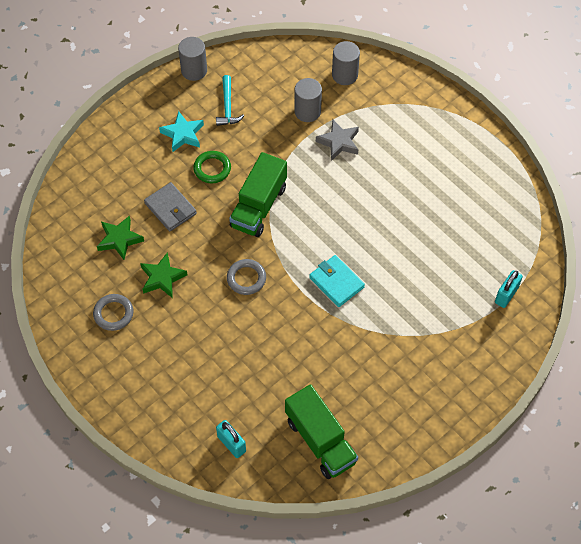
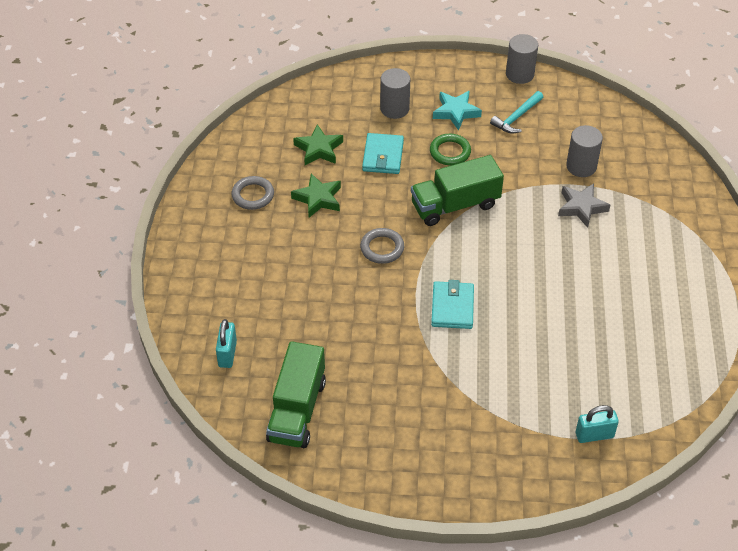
camera: 45 degrees right, 10 degrees down
grey wallet [144,182,197,231] -> turquoise wallet [362,133,404,174]
grey cylinder [332,41,360,85] -> grey cylinder moved to [380,68,410,119]

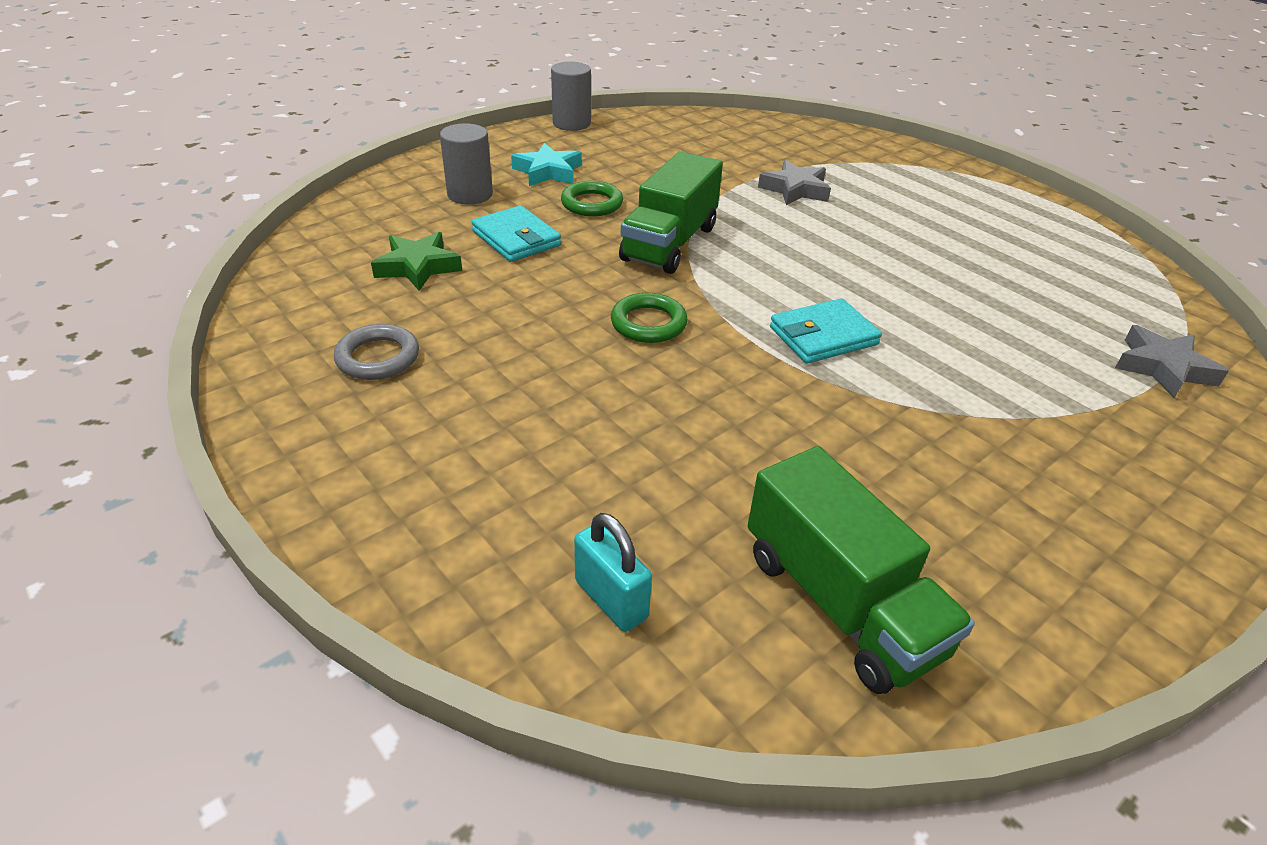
camera: 45 degrees left, 10 degrees down
green star [291,173,341,218] -> none
grey ring [360,228,404,264] -> green ring [611,293,687,343]
turquoise wallet [431,280,474,329] -> turquoise wallet turned 75 degrees counterclockwise [770,298,882,364]
turquoise hammer [490,91,543,133] -> none
grey cylinder [566,125,603,177] -> none
turquoise padlock [576,405,619,443] -> grey star [1115,325,1229,398]

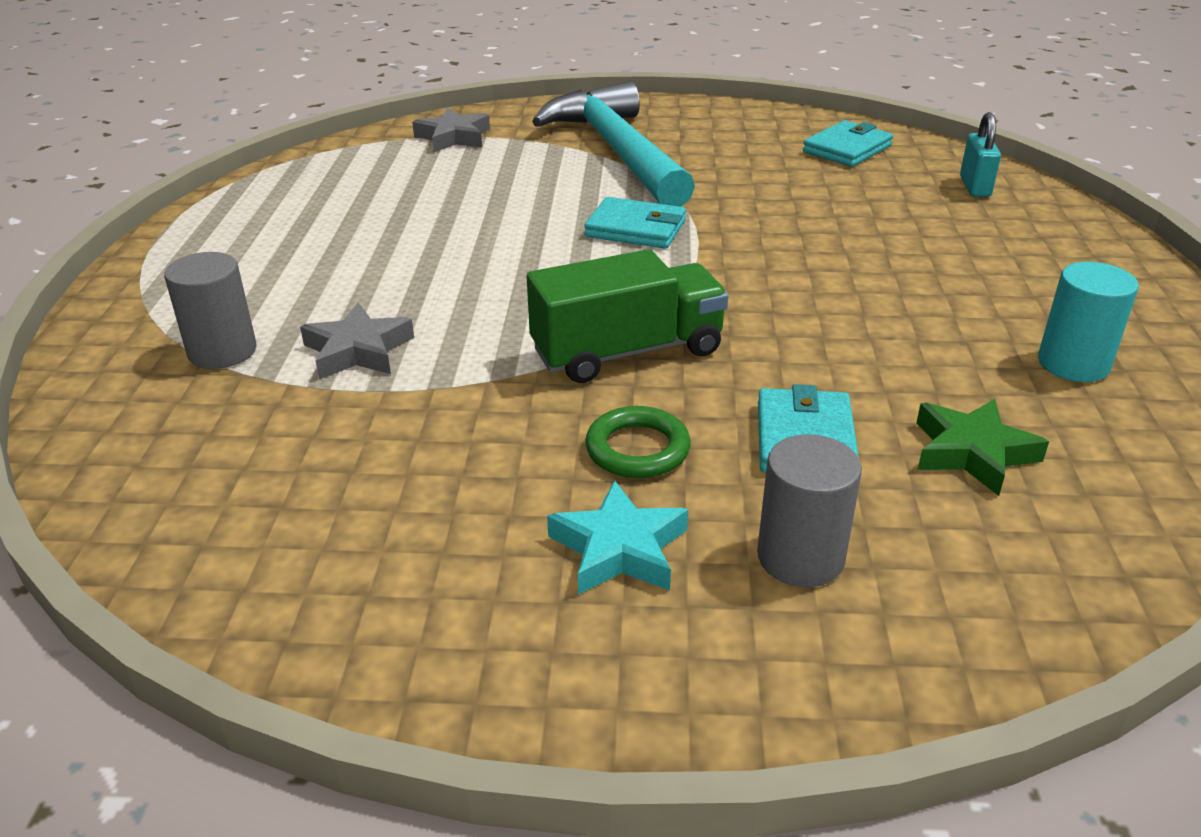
camera: 135 degrees left, 5 degrees down
grey ring [334,324,419,380] -> turquoise cylinder [1038,262,1139,382]
grey cylinder [551,61,591,131] -> grey cylinder moved to [164,252,257,369]
green ring [611,293,687,343] -> none
green truck [748,446,975,694] -> turquoise wallet [803,120,893,167]
none -> turquoise hammer [532,81,695,207]

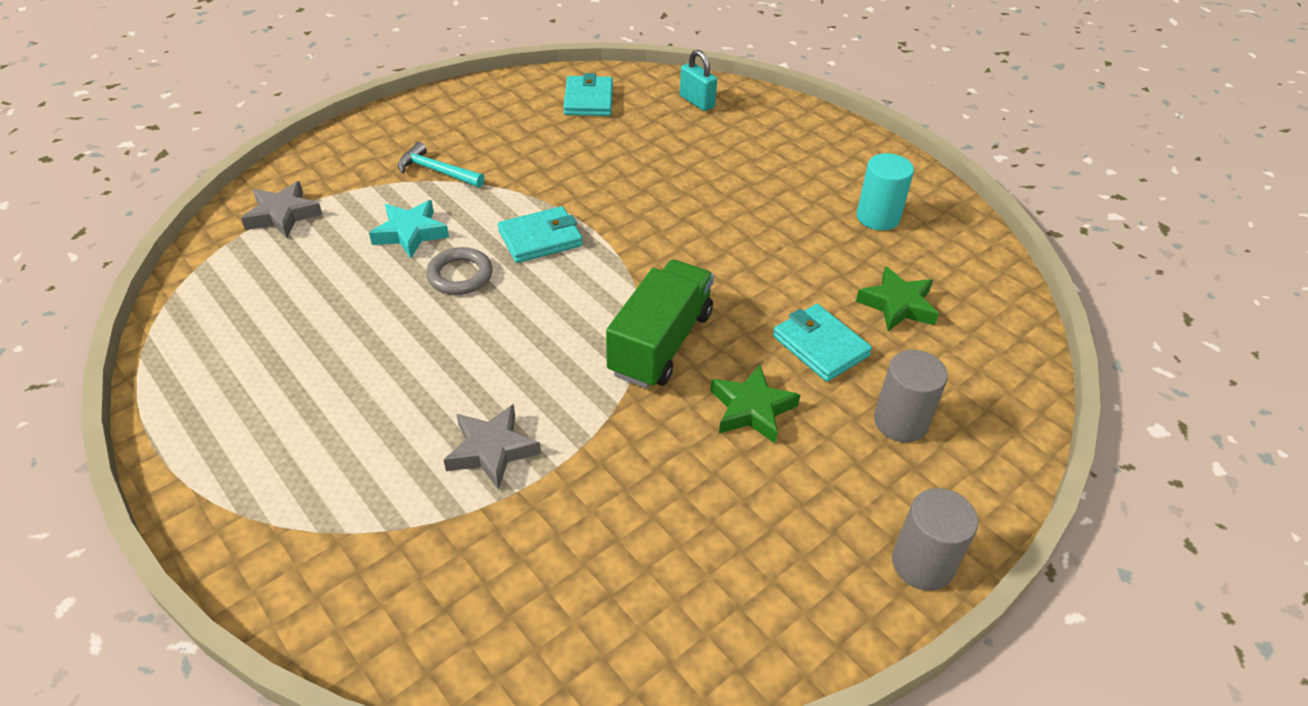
camera: 45 degrees left, 10 degrees up
grey cylinder [164,252,257,369] -> grey cylinder moved to [892,488,978,591]
turquoise hammer [532,81,695,207] -> turquoise hammer [398,142,485,187], size x0.42
turquoise star [547,480,688,595] -> turquoise star moved to [369,200,449,258]
green ring [585,406,691,478] -> green star [710,364,800,443]
none -> grey ring [426,247,492,295]

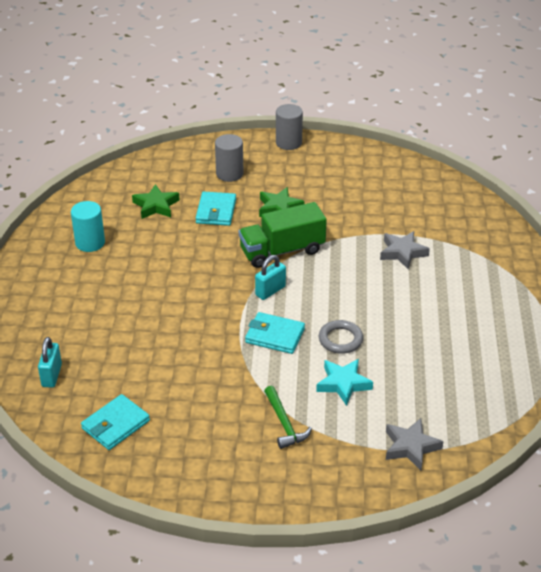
camera: 135 degrees left, 5 degrees down
turquoise hammer [398,142,485,187] -> green hammer [264,386,312,449]
none -> turquoise padlock [255,255,286,300]

